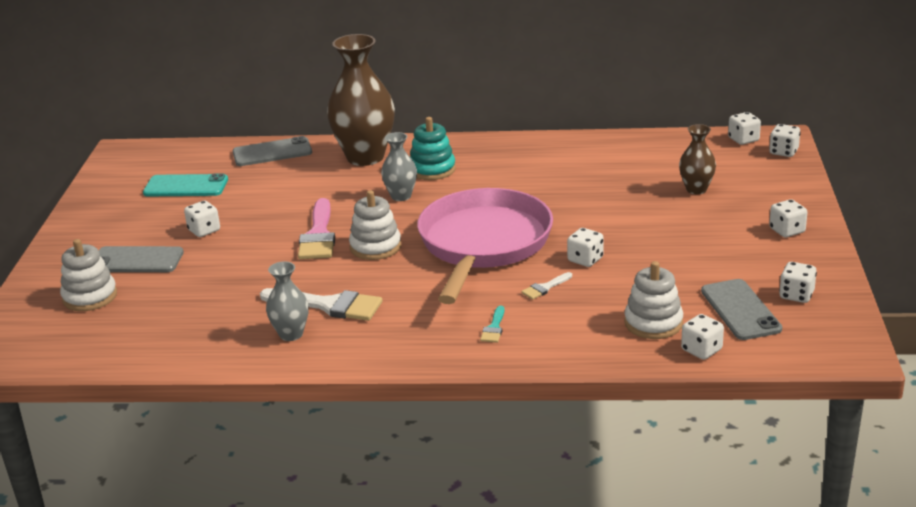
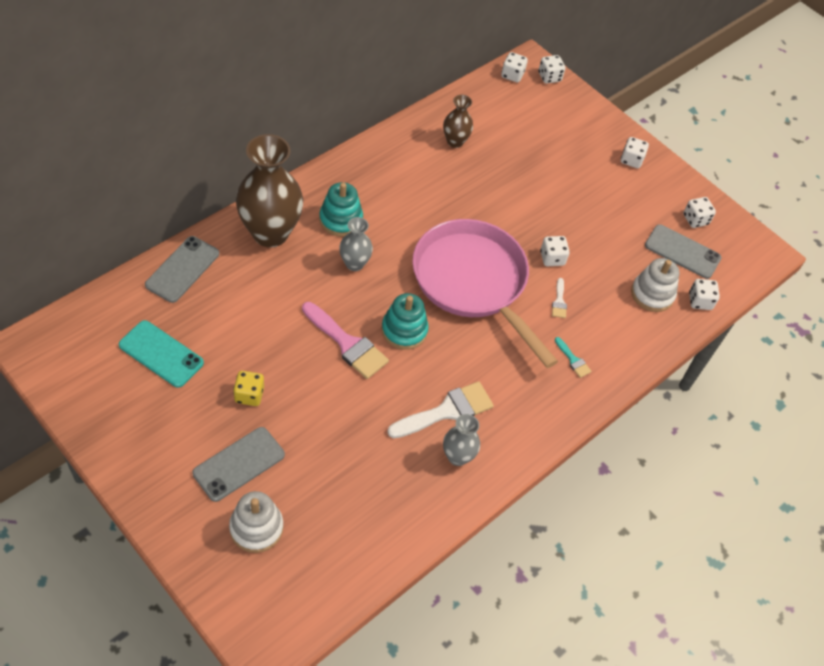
camera: 55 degrees left, 25 degrees up
turquoise phone [143,173,228,196] -> turquoise phone turned 75 degrees clockwise [119,320,204,388]
white dice [184,201,220,237] -> yellow dice [233,371,264,406]
white stacking toy [349,190,401,260] -> turquoise stacking toy [381,293,429,350]
brown vase [679,124,716,194] -> brown vase moved to [443,95,473,148]

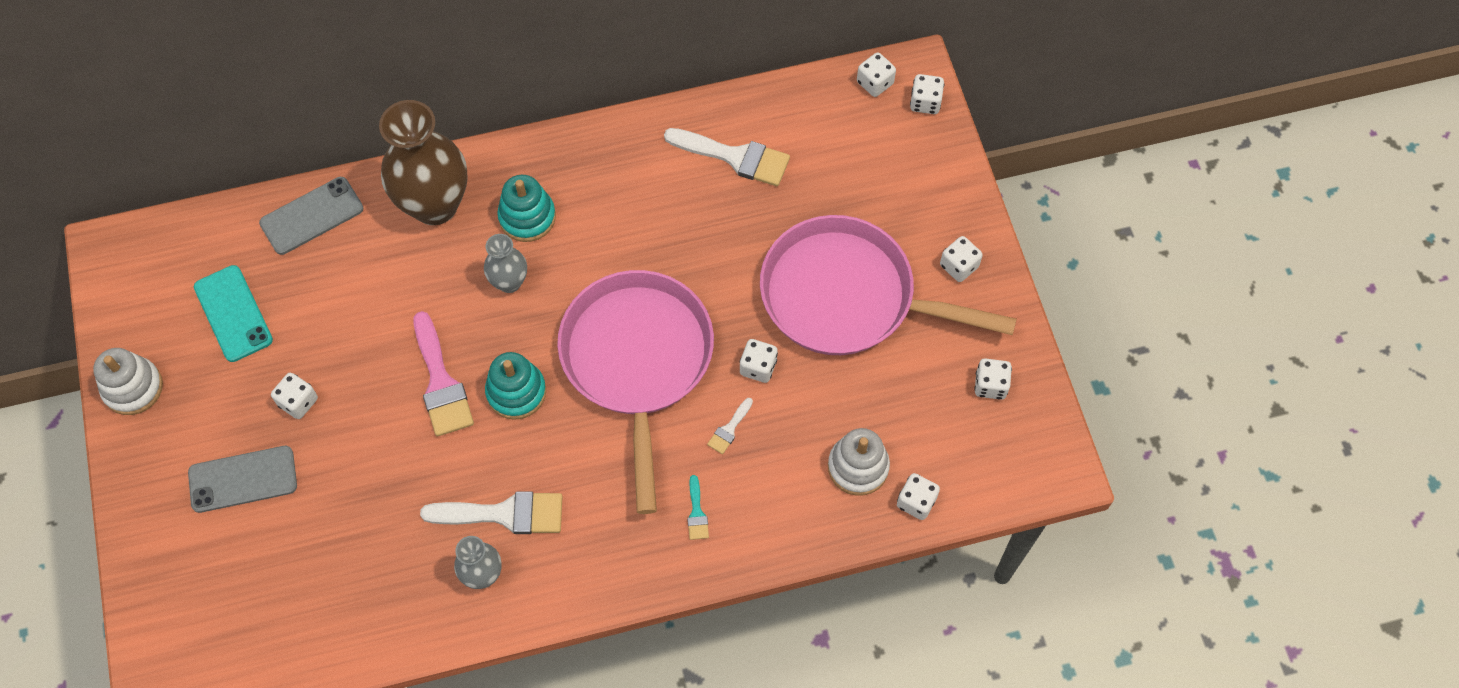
camera: 35 degrees right, 10 degrees up
white stacking toy [229,491,284,553] -> white stacking toy moved to [93,348,163,415]
yellow dice [233,371,264,406] -> white dice [271,373,318,419]
brown vase [443,95,473,148] -> white brush [664,128,790,186]
grey phone [645,224,722,279] -> none
none -> pink pan [760,215,1017,355]

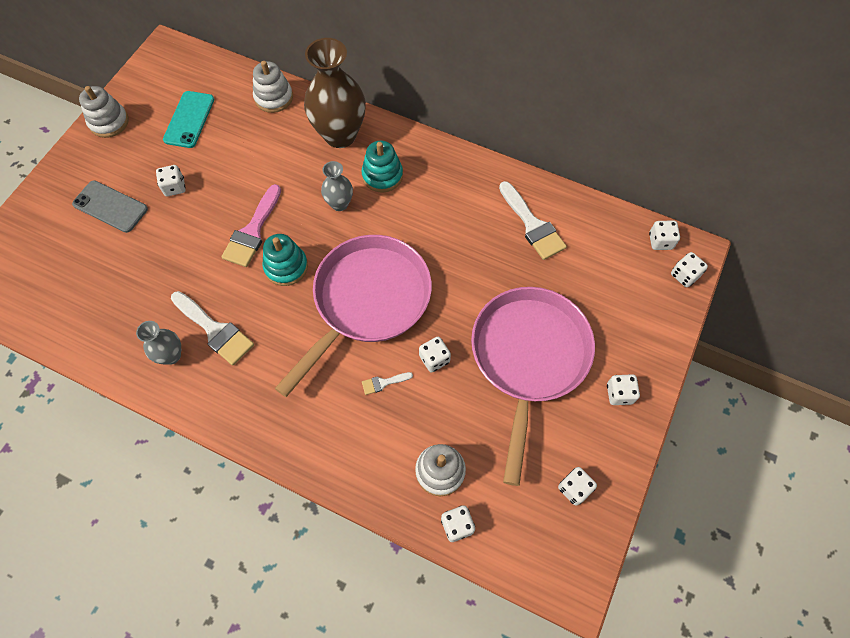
camera: 40 degrees right, 0 degrees up
grey phone [259,177,363,255] -> white stacking toy [253,61,293,113]
turquoise brush [687,475,709,540] -> none
pink pan [760,215,1017,355] -> pink pan turned 45 degrees clockwise [471,287,595,486]

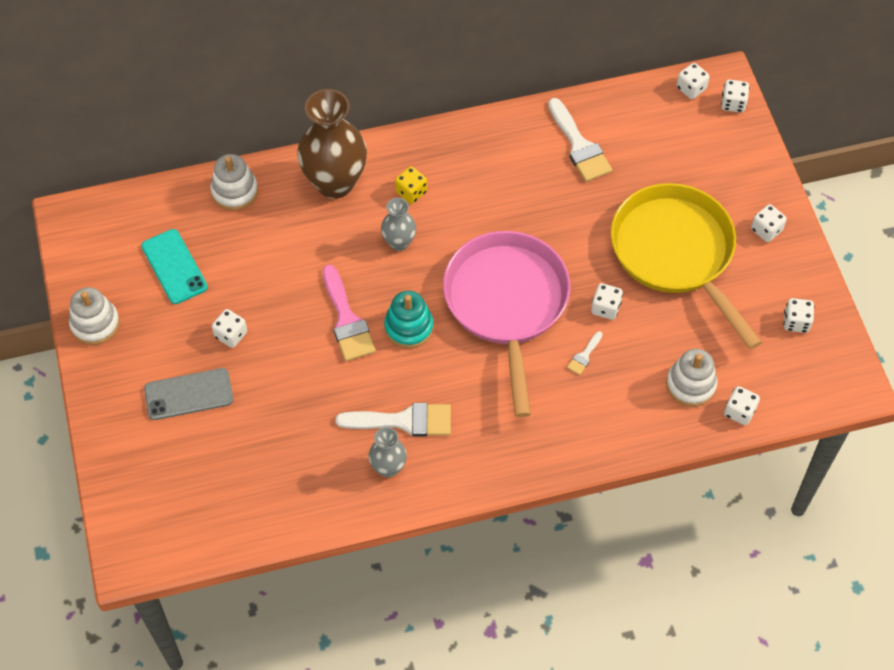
camera: 40 degrees left, 5 degrees down
turquoise stacking toy [361,140,403,193] -> yellow dice [395,166,427,204]
pink pan [471,287,595,486] -> yellow pan [610,183,762,349]
white brush [499,181,567,260] -> white brush turned 45 degrees clockwise [548,98,612,182]

